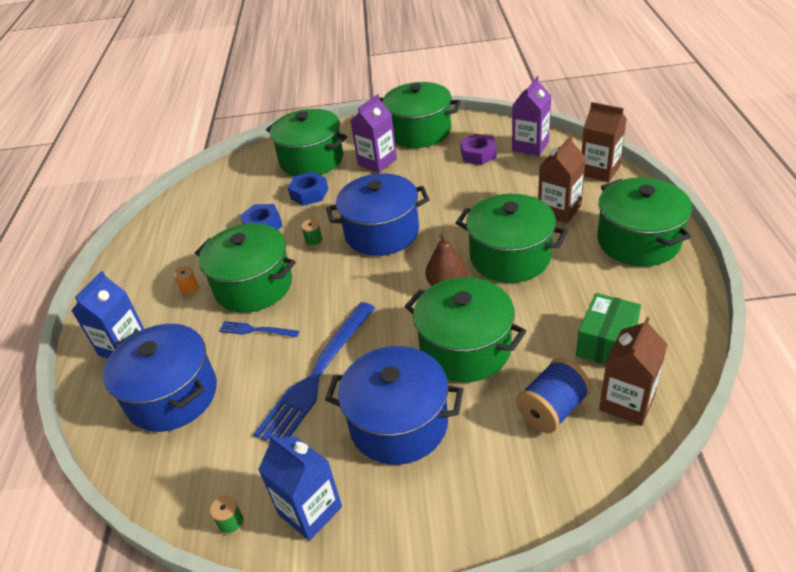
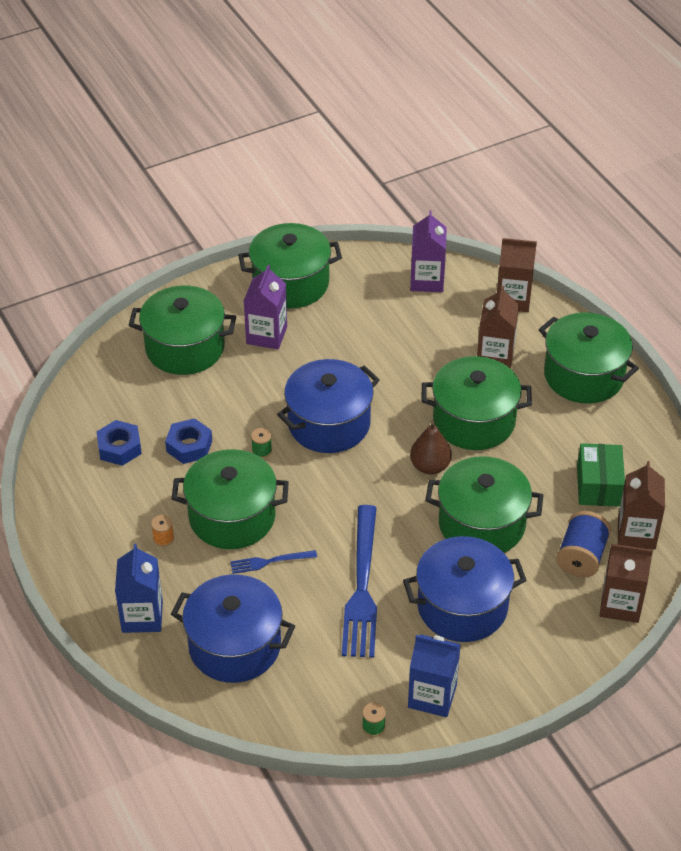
camera: 30 degrees left, 5 degrees up
blue nut [288,172,328,206] -> blue nut moved to [96,420,142,466]
purple nut [460,134,497,165] -> none
none -> brown carton [600,544,653,623]

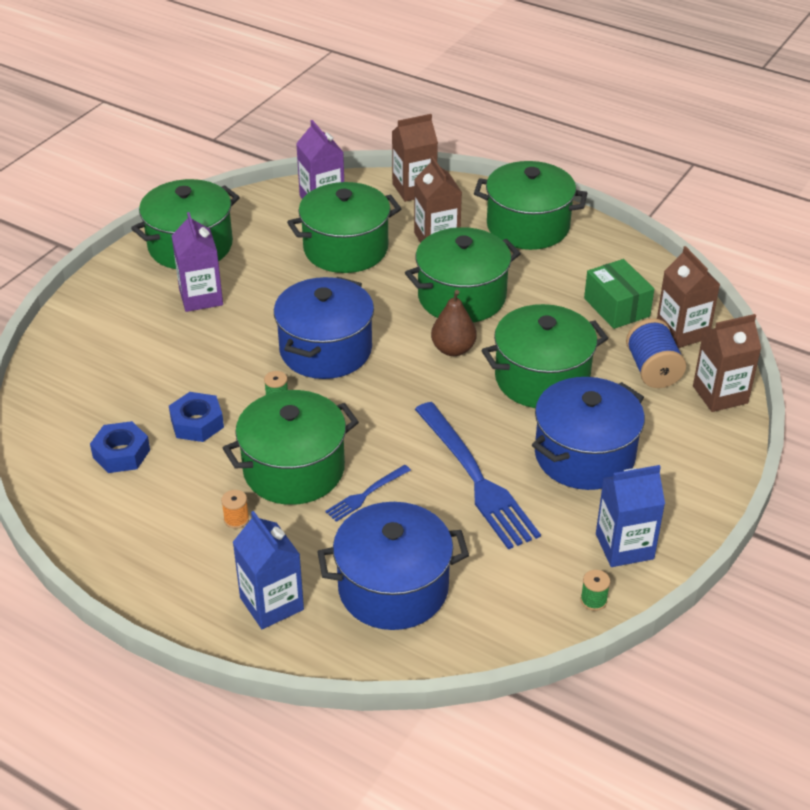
camera: 30 degrees left, 5 degrees down
green pot [129,286,236,375] -> green pot moved to [287,182,401,273]

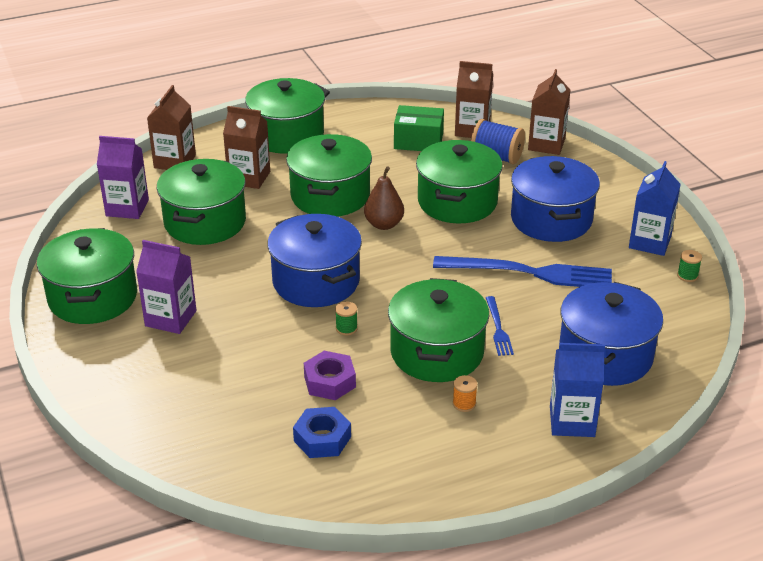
camera: 55 degrees left, 5 degrees down
blue nut [169,392,224,442] -> purple nut [304,351,356,400]

